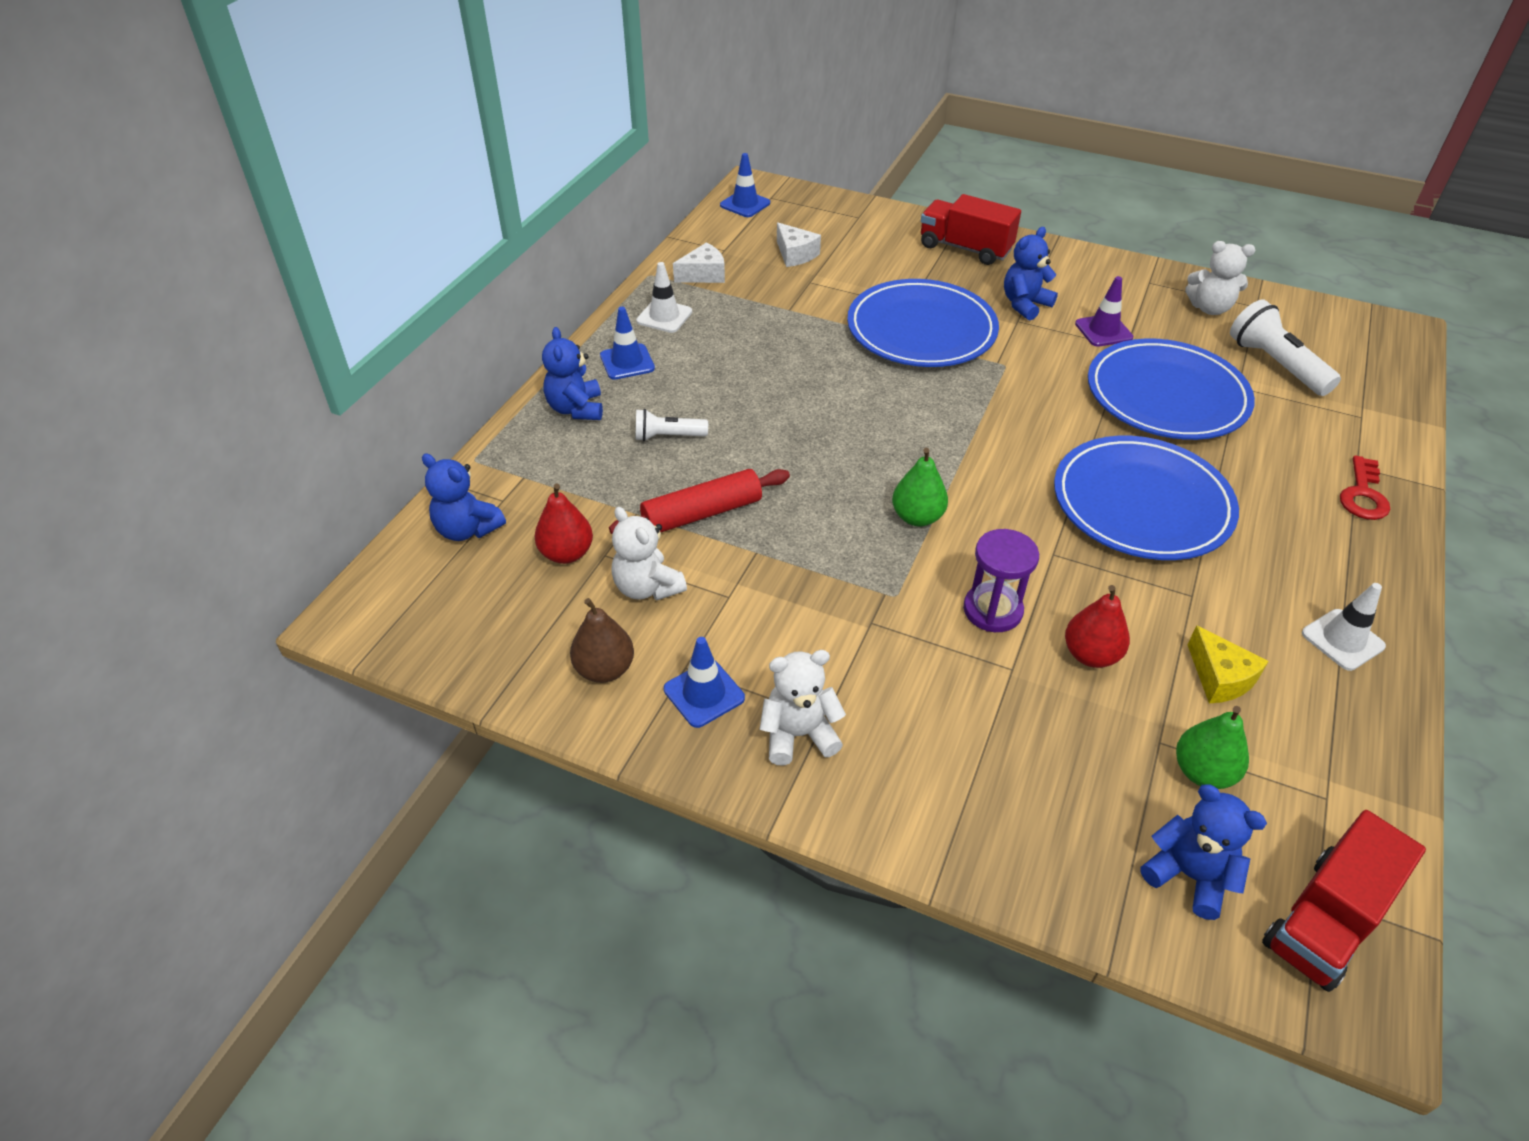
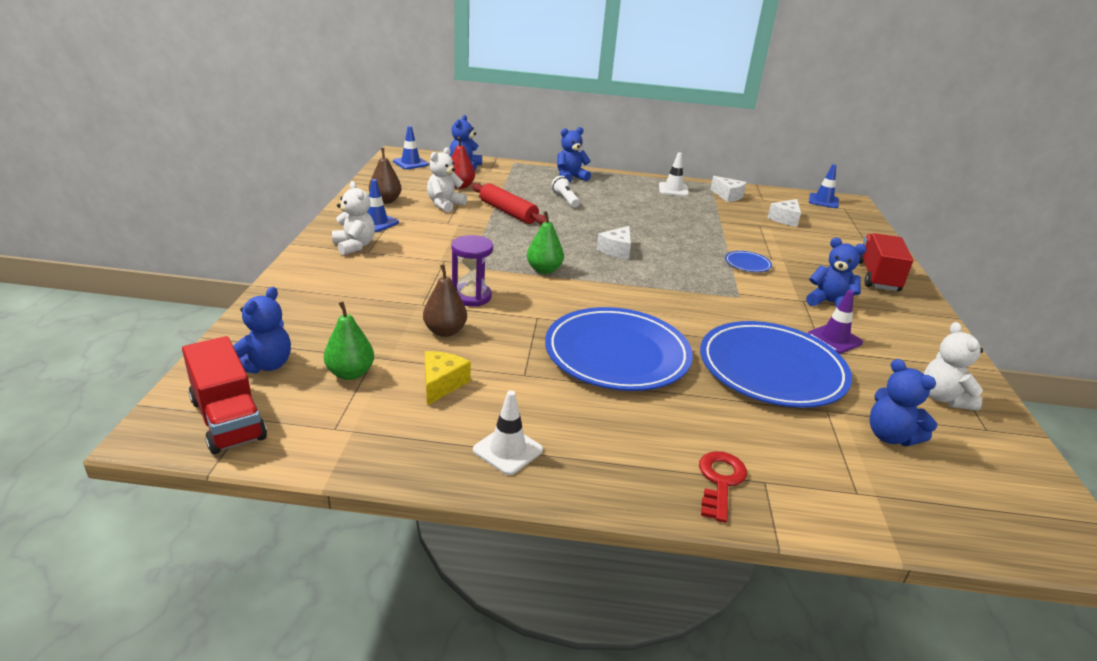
camera: 70 degrees right, 15 degrees down
blue traffic cone [600,307,655,380] -> blue traffic cone moved to [393,126,429,170]
blue plate [847,279,999,367] -> blue plate [725,251,772,272], size x0.40
red pear [1065,585,1130,668] -> brown pear [423,264,467,337]
yellow cheese [1187,625,1269,703] -> yellow cheese turned 150 degrees clockwise [425,351,471,406]
white flashlight [1230,299,1341,396] -> blue teddy bear [869,359,937,446]
red truck [1262,810,1426,992] -> red truck turned 150 degrees counterclockwise [182,336,267,454]
red key [1340,455,1390,520] -> red key turned 105 degrees clockwise [699,451,747,523]
none -> white cheese [597,226,631,259]

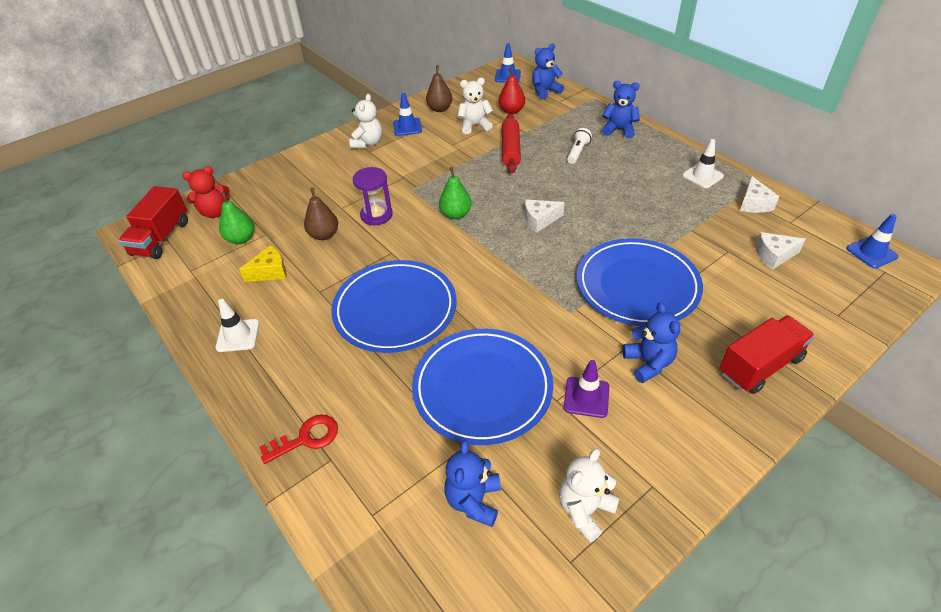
camera: 50 degrees right, 15 degrees up
blue teddy bear [233,287,291,374] -> red teddy bear [182,166,230,218]
blue plate [725,251,772,272] -> blue plate [577,238,703,326], size x2.49

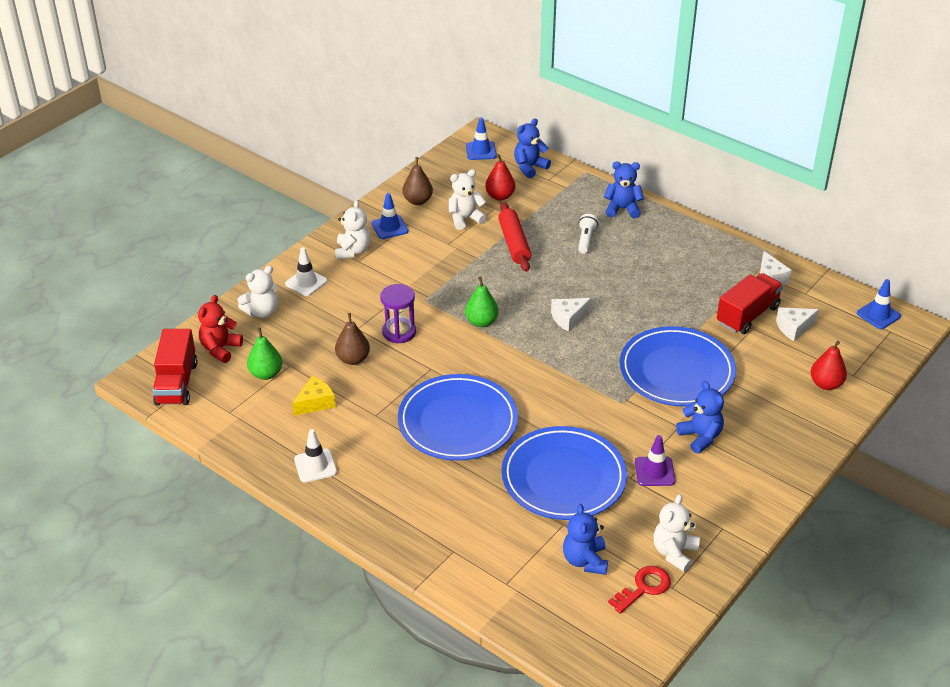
camera: 15 degrees left, 5 degrees down
red teddy bear [182,166,230,218] -> red teddy bear turned 150 degrees clockwise [198,295,243,363]
red key [259,414,338,464] -> red key moved to [608,566,671,614]
white traffic cone [682,139,724,188] -> white traffic cone moved to [285,247,327,296]
red truck [720,315,815,394] -> red truck moved to [717,273,783,334]
none -> white teddy bear [238,266,278,318]
none -> red pear [811,341,847,390]

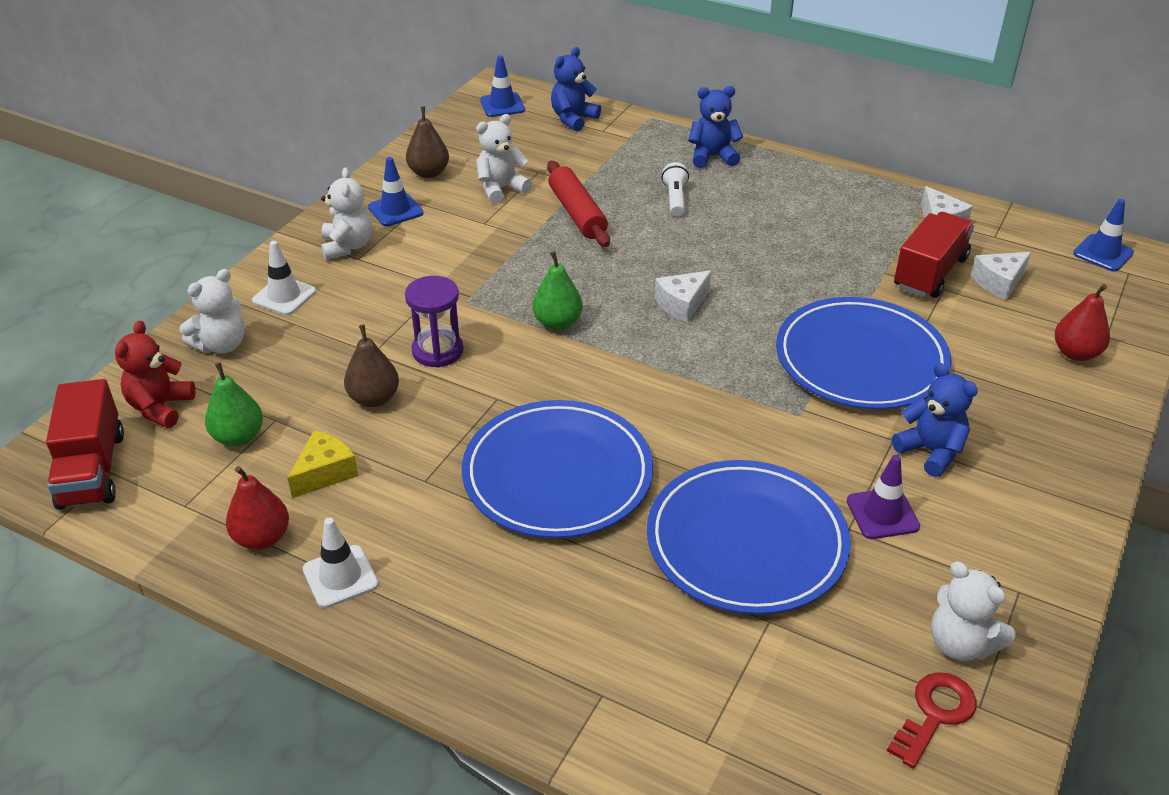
camera: 10 degrees left, 0 degrees up
red pear [485,154,515,201] -> red pear moved to [226,466,289,550]
blue teddy bear [563,504,608,575] -> none
white teddy bear [653,494,700,572] -> white teddy bear turned 60 degrees counterclockwise [931,561,1015,661]

